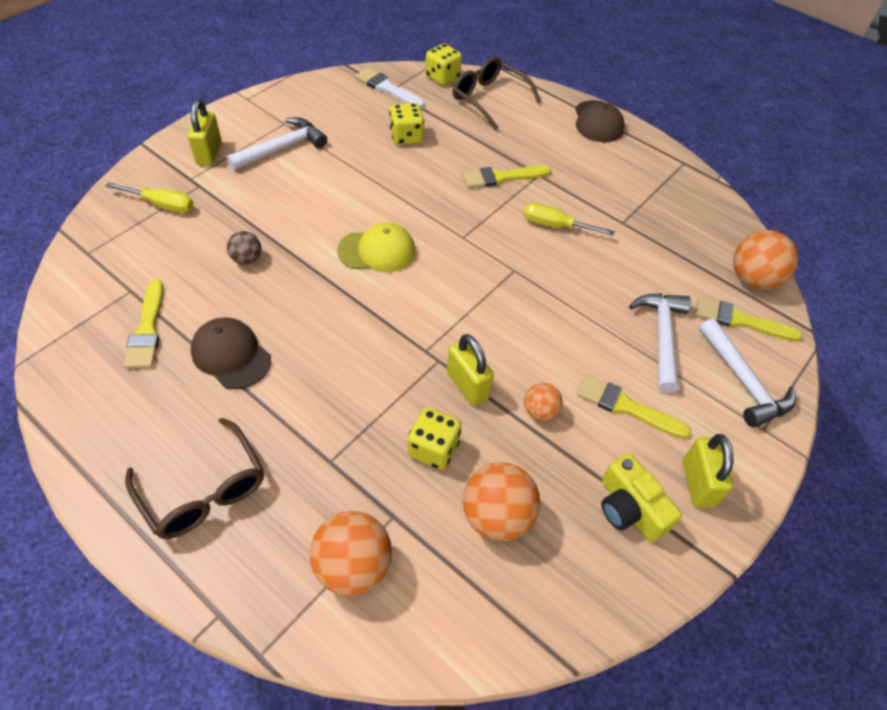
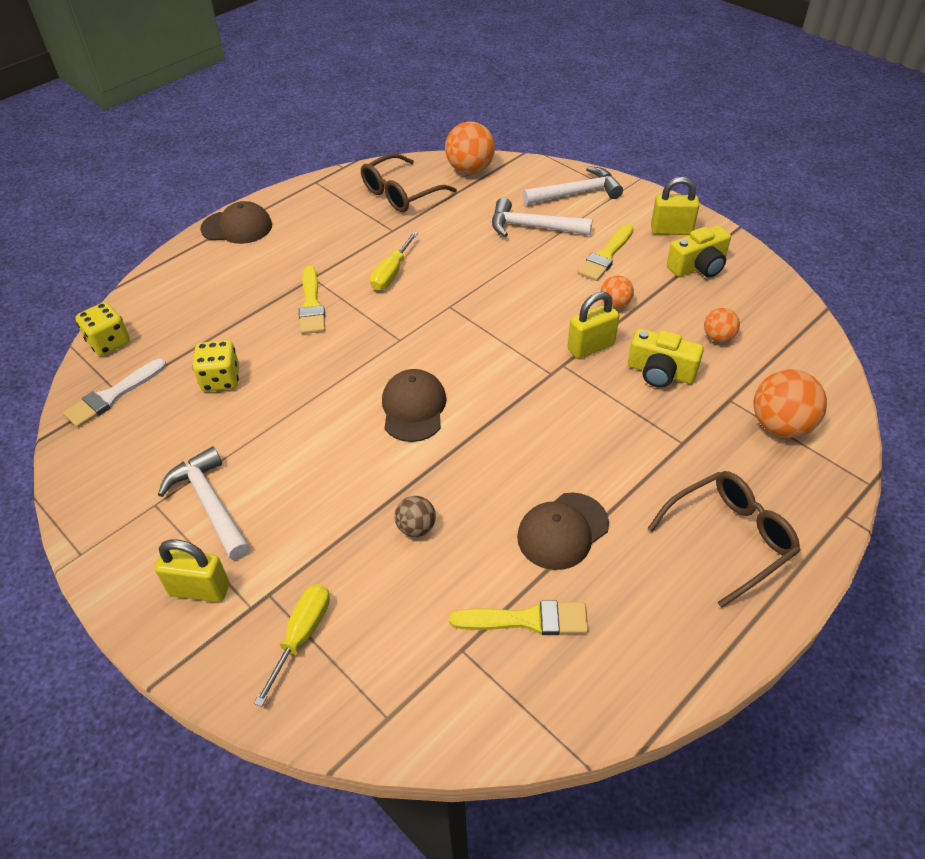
camera: 80 degrees left, 5 degrees down
yellow cap [337,222,416,272] -> brown cap [382,369,446,442]
yellow dice [408,407,462,470] -> yellow camera [628,329,704,388]
brown glasses [453,57,541,130] -> brown glasses moved to [361,153,457,212]
orange ball [463,462,540,541] -> orange ball [704,308,740,342], size x0.56
yellow brush [695,296,803,341] -> none

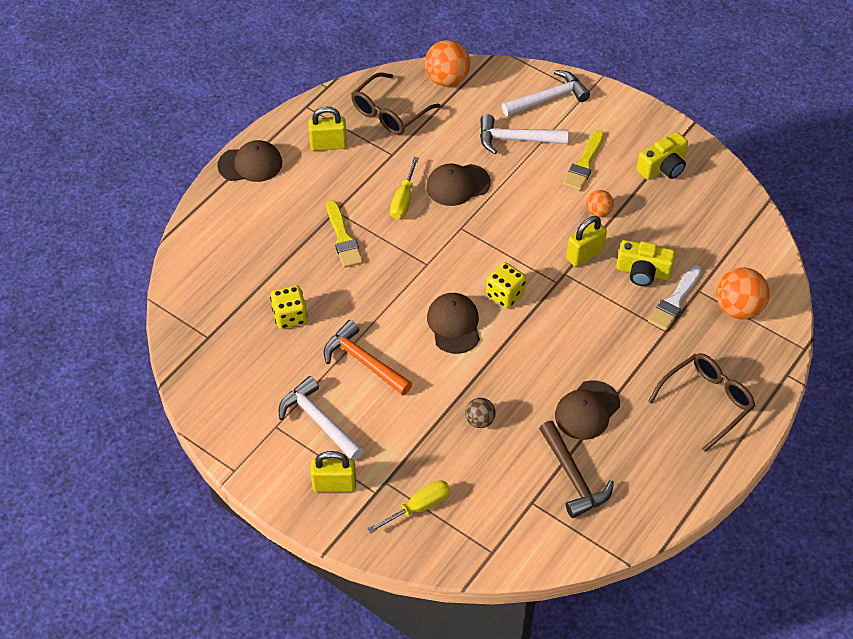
camera: 10 degrees left, 5 degrees up
white brush [63,359,166,428] -> white brush moved to [648,265,702,331]
yellow dice [75,302,130,356] -> yellow dice moved to [486,262,526,308]
yellow screwdriver [254,584,330,707] -> yellow screwdriver turned 45 degrees clockwise [367,480,451,534]
yellow brush [449,601,588,635] -> brown hammer [539,421,614,518]
yellow padlock [651,177,700,235] -> yellow padlock moved to [308,106,347,151]
orange ball [704,308,740,342] -> none
none -> orange hammer [324,320,412,396]
none -> brown cap [426,163,491,206]

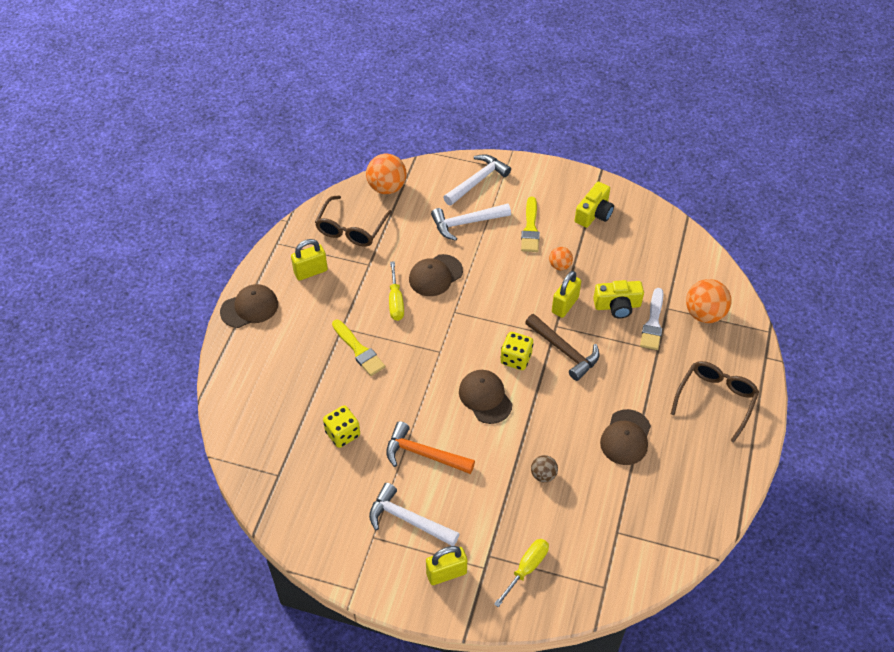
camera: 20 degrees left, 0 degrees up
brown hammer [539,421,614,518] -> brown hammer moved to [525,314,599,381]

